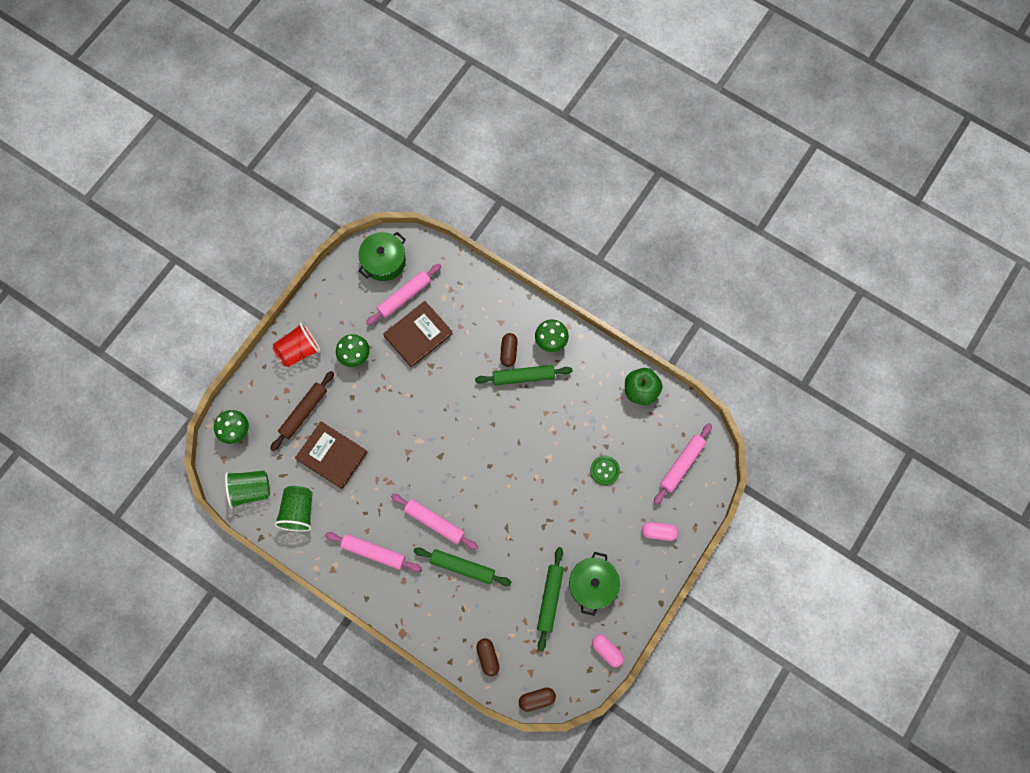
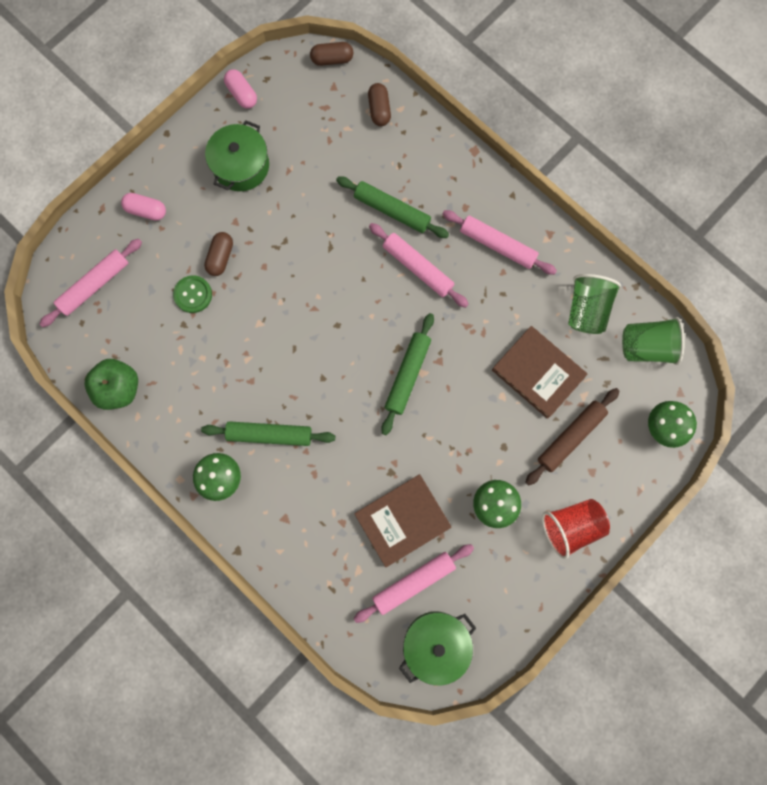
camera: 170 degrees left, 5 degrees up
brown capsule [500,333,518,367] -> brown capsule moved to [204,232,233,276]
green rolling pin [537,547,564,651] -> green rolling pin moved to [381,313,434,435]

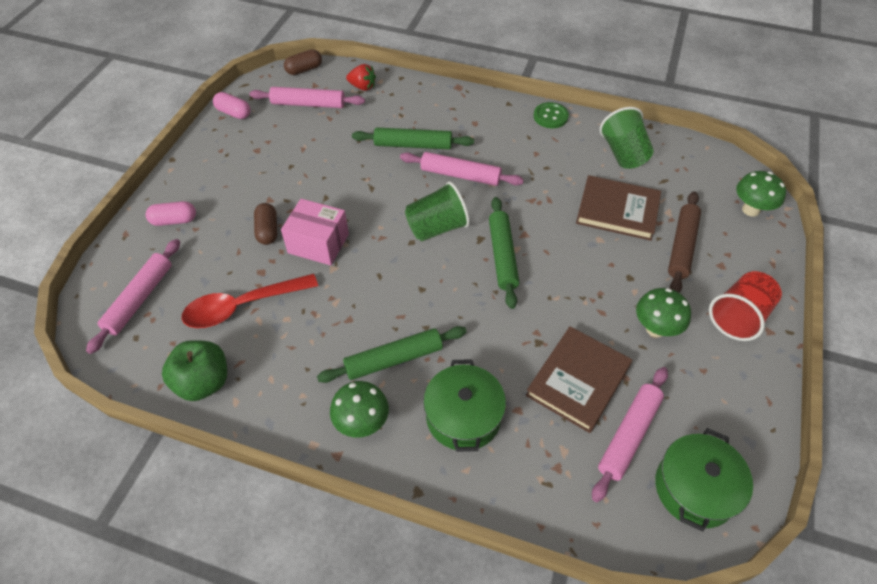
camera: 25 degrees left, 25 degrees down
green button [173,276,212,313] -> green button moved to [534,102,569,128]
green pot [205,120,269,191] -> green pot moved to [423,359,506,452]
brown capsule [368,83,391,126] -> red strawberry [346,64,376,91]
pink rolling pin [442,210,557,275] -> pink rolling pin moved to [250,87,365,108]
green cup [622,317,685,365] -> green cup moved to [405,181,470,241]
none -> red spoon [182,274,318,328]
none -> pink box [281,199,349,265]

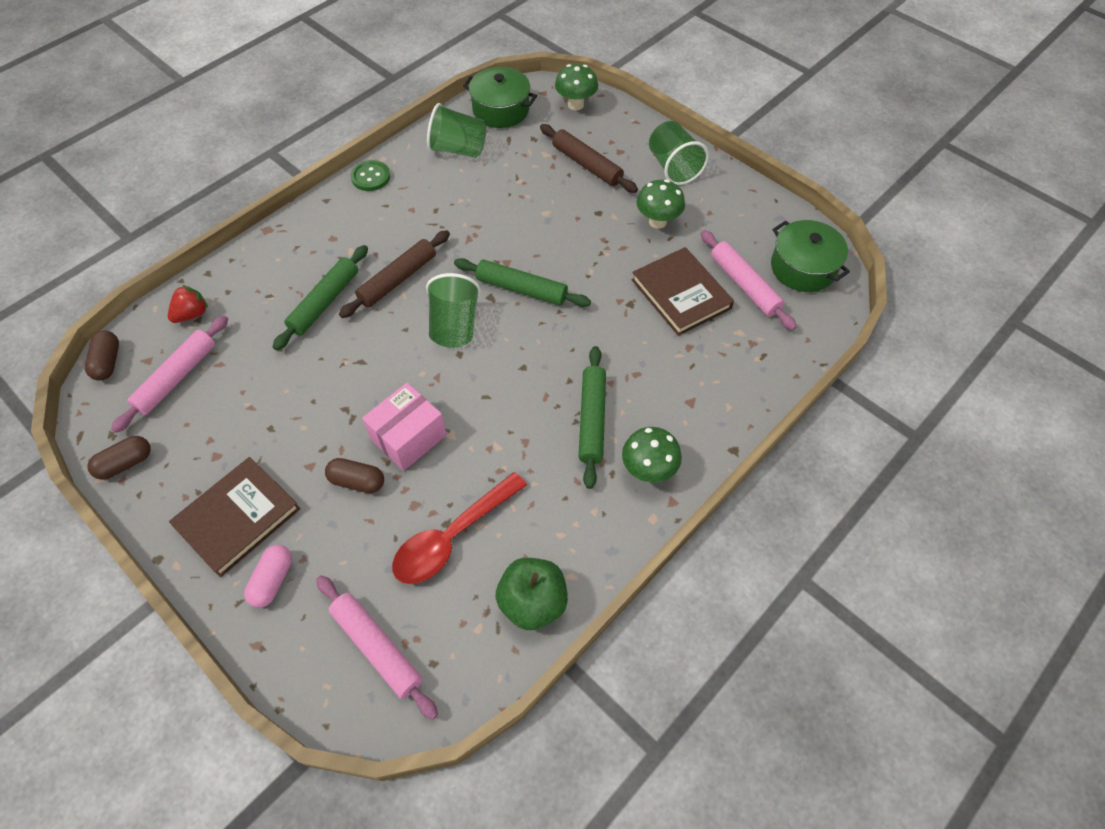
camera: 65 degrees left, 5 degrees up
red spoon [182,274,318,328] -> red spoon turned 45 degrees clockwise [392,472,527,584]
pink capsule [213,92,251,119] -> brown capsule [87,436,151,480]
pink rolling pin [400,152,524,186] -> brown rolling pin [339,230,450,318]
green pot [423,359,506,452] -> green pot moved to [463,67,537,128]
brown book [576,175,661,241] -> brown book moved to [169,457,300,577]
red cup [709,271,782,341] -> green cup [649,121,709,185]

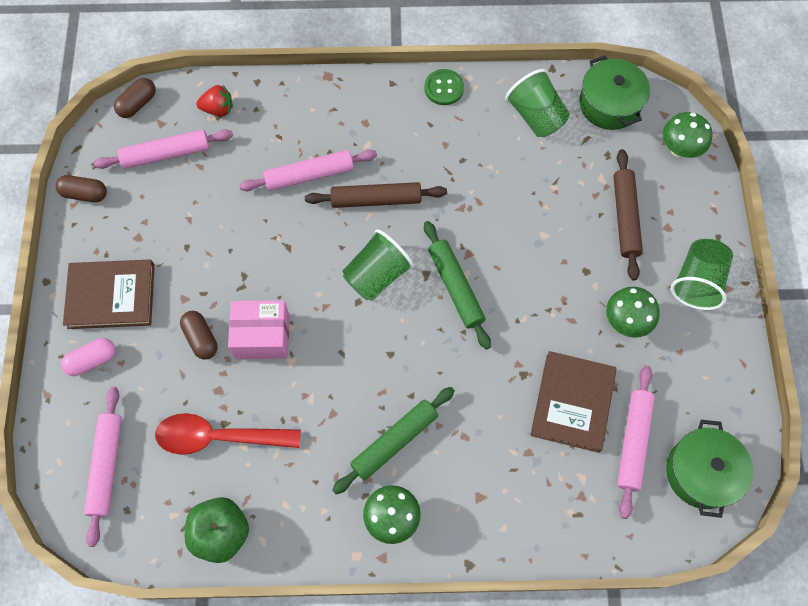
camera: 45 degrees right, 10 degrees up
green rolling pin [273,245,368,351] -> pink rolling pin [239,150,377,191]

